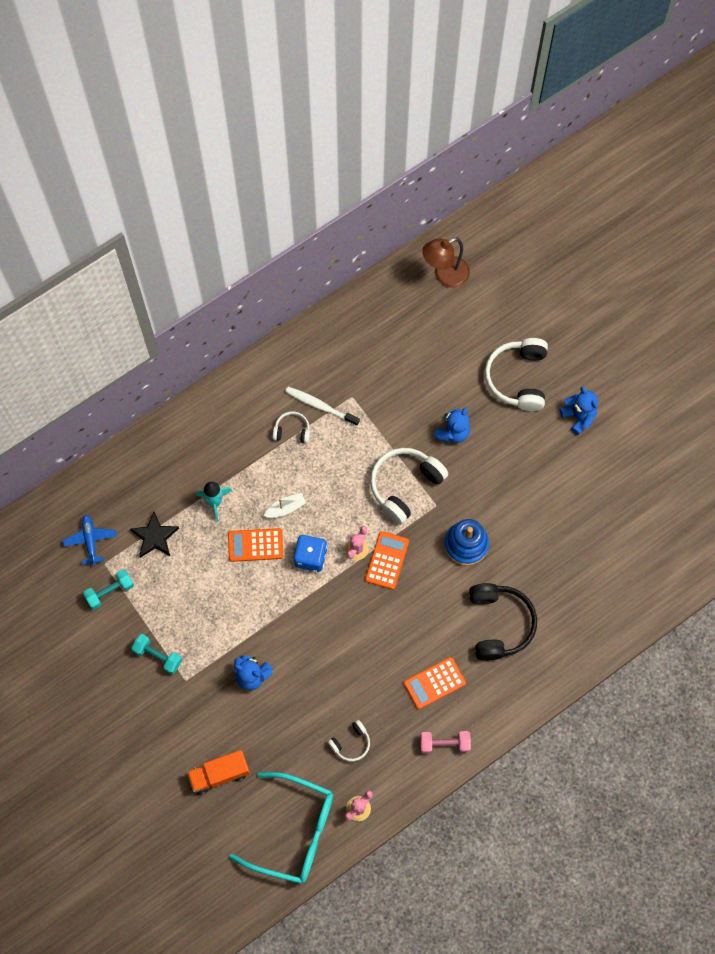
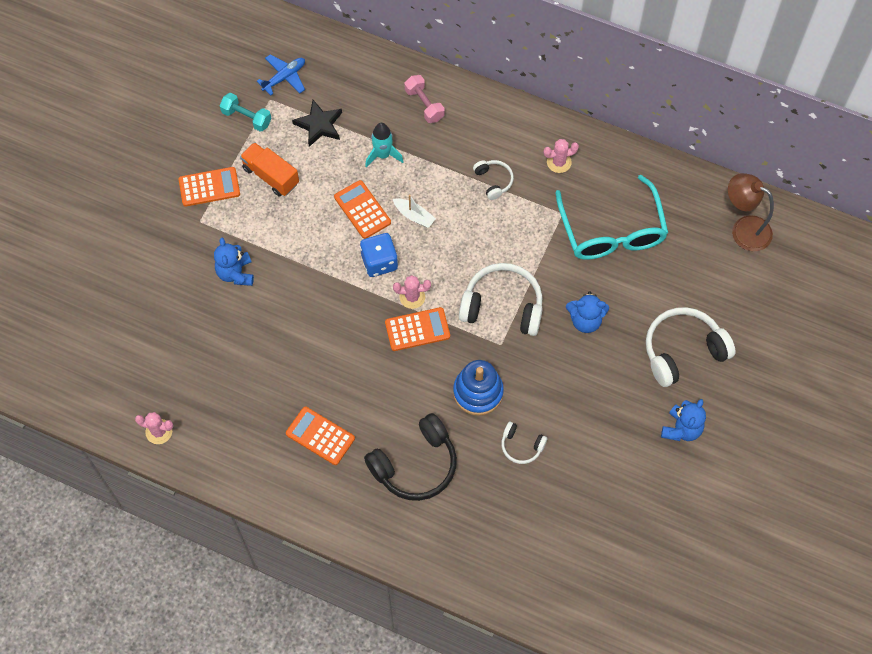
camera: 60 degrees right, 5 degrees down
turquoise dumbbell [131,634,182,674] -> orange calculator [178,167,240,206]
orange truck [187,750,250,795] -> orange truck moved to [240,142,299,196]
turquoise glasses [229,772,333,884] -> turquoise glasses moved to [555,175,668,260]
white toothbrush [285,387,360,426] -> none
white headphones [328,720,370,761] -> white headphones moved to [501,422,547,464]
pink dumbbell [420,731,471,753] -> pink dumbbell moved to [405,75,445,123]
none -> pink cactus [544,139,579,173]

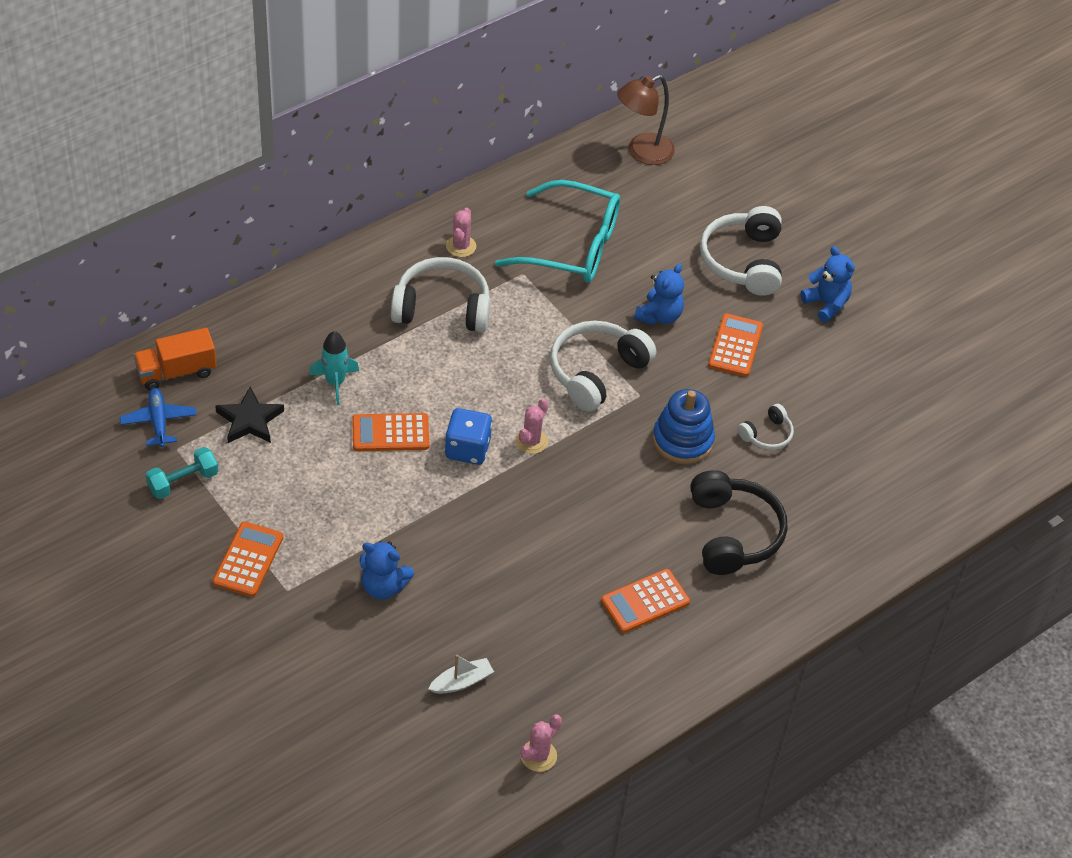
camera: 65 degrees left, 15 degrees down
orange truck [240,142,299,196] -> orange truck moved to [133,328,217,391]
orange calculator [385,307,450,351] -> orange calculator moved to [708,313,763,377]
white boat [393,194,436,228] -> white boat moved to [428,655,494,694]
pink dumbbell [405,75,445,123] -> none
white headphones [473,160,514,200] -> white headphones [391,257,490,332], size x1.95

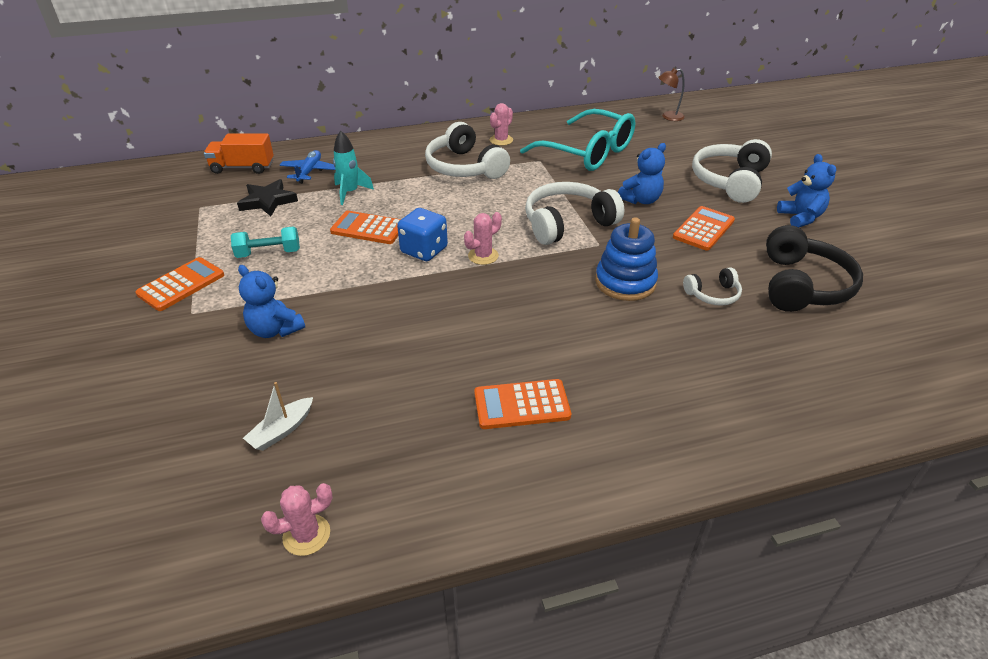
camera: 25 degrees right, 10 degrees down
blue plane [120,388,197,447] -> blue plane moved to [280,150,335,184]
turquoise dumbbell [146,447,218,499] -> turquoise dumbbell moved to [231,226,300,258]
white headphones [391,257,490,332] -> white headphones turned 150 degrees counterclockwise [425,122,510,179]
white boat [428,655,494,694] -> white boat turned 135 degrees clockwise [243,382,313,451]
brown lamp [617,75,675,165] -> brown lamp [658,68,685,121], size x0.62
black headphones [690,470,787,575] -> black headphones moved to [766,225,863,312]

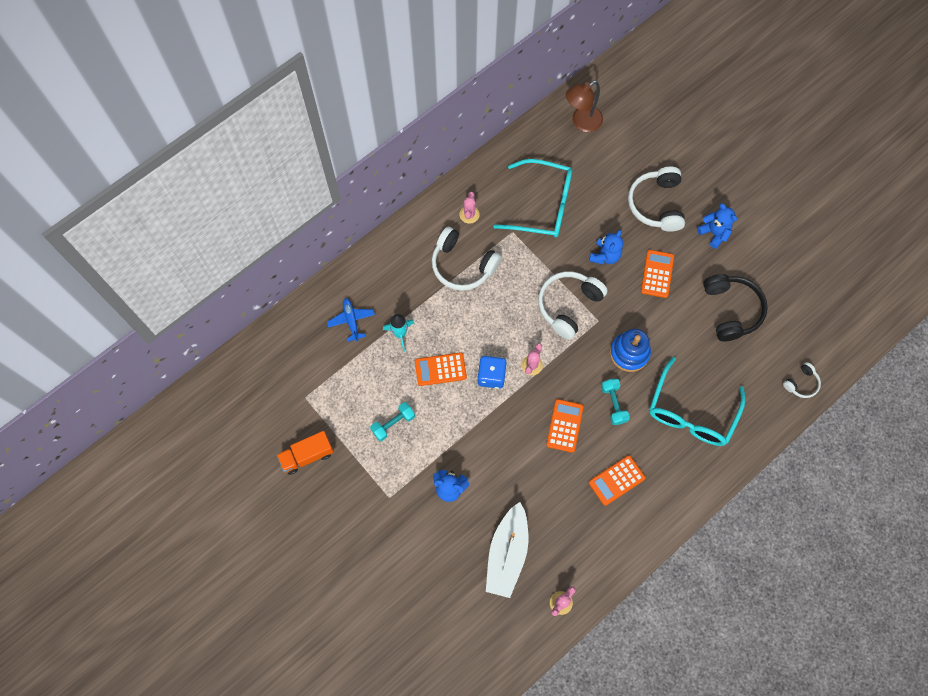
camera: 25 degrees left, 30 degrees up
orange calculator [135,257,224,311] -> orange calculator moved to [546,399,583,453]
orange truck [204,133,274,174] -> orange truck moved to [277,431,334,475]
black star [237,179,298,216] -> none
white boat [243,382,313,451] -> white boat [486,502,528,598], size x2.16
brown lamp [658,68,685,121] -> brown lamp [566,81,603,132], size x1.62
white headphones [683,267,742,306] -> white headphones moved to [783,362,821,398]
none -> turquoise dumbbell [601,379,630,425]
none -> turquoise glasses [649,357,745,446]

